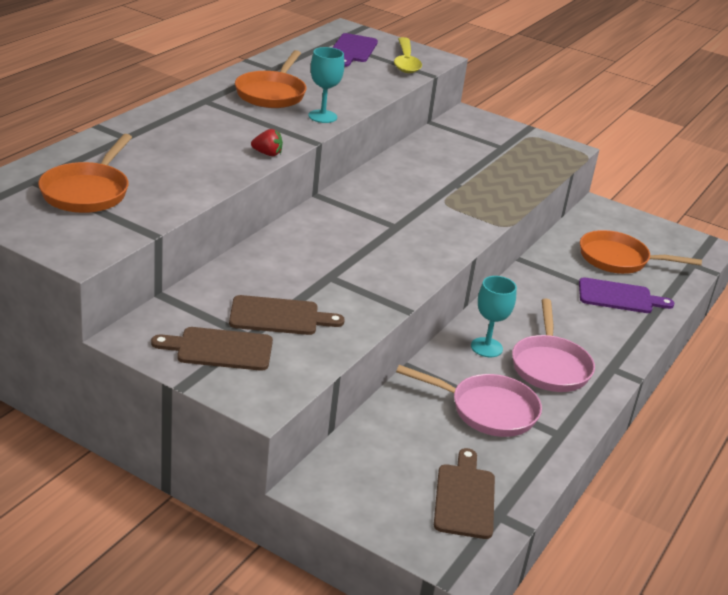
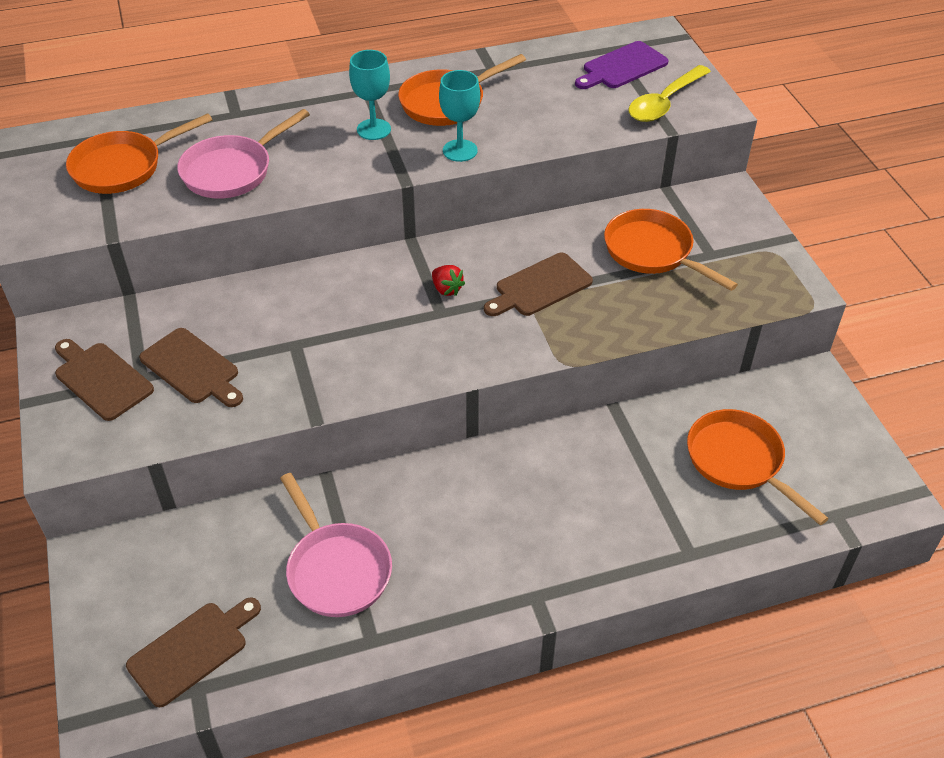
camera: 45 degrees right, 15 degrees up
red strawberry [251,129,283,156] -> red strawberry moved to [432,265,465,296]
turquoise goblet [471,276,517,357] -> turquoise goblet moved to [349,50,391,140]
pink pan [512,299,595,392] -> pink pan moved to [177,109,310,199]
purple cutting board [579,277,674,313] -> none
none -> brown cutting board [484,253,593,316]
none -> orange pan [604,209,738,291]

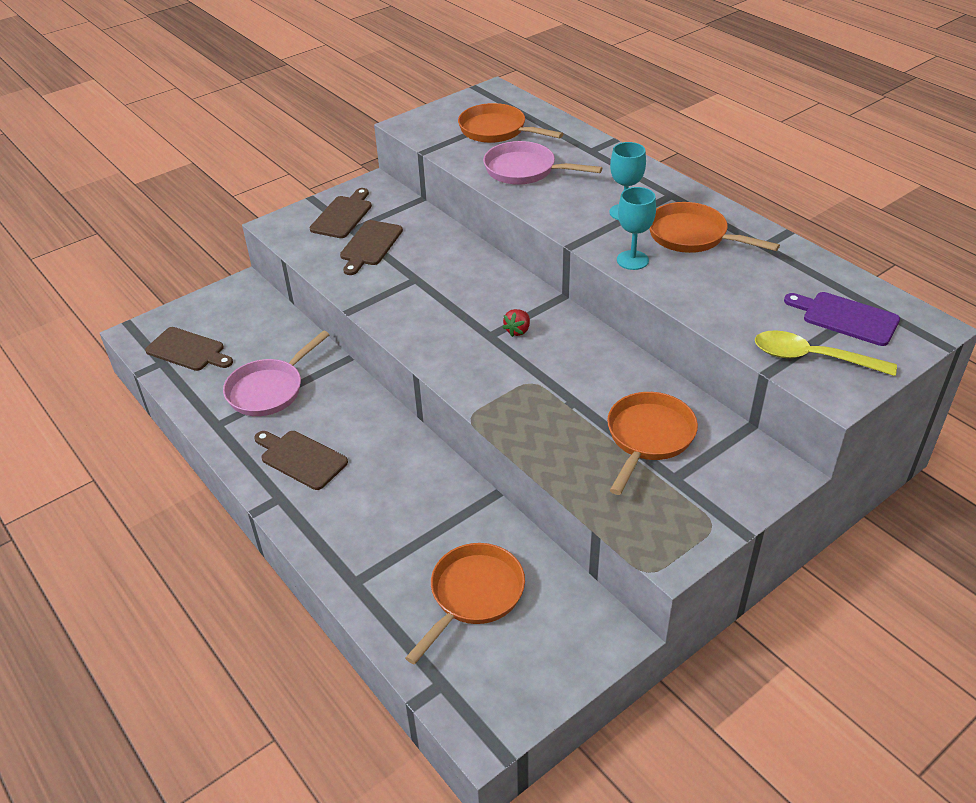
camera: 70 degrees right, 5 degrees down
brown cutting board [484,253,593,316] -> brown cutting board moved to [254,431,348,490]

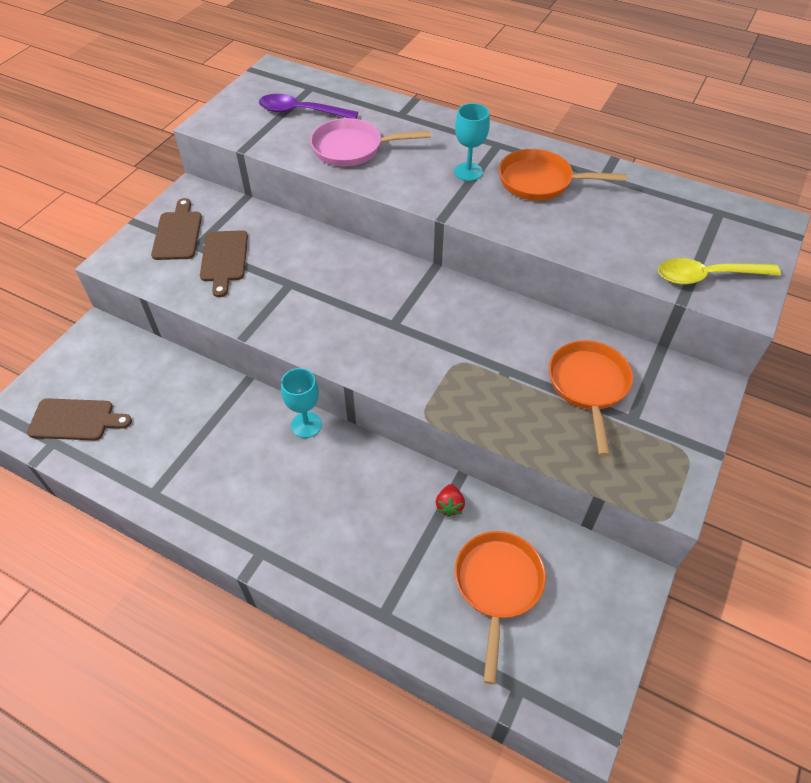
camera: 25 degrees left, 10 degrees up
pink pan [223,330,330,416] -> none
brown cutting board [254,431,348,490] -> none
orange pan [458,103,563,143] -> purple spoon [259,94,358,119]
red strawberry [502,309,530,337] -> red strawberry moved to [436,484,465,517]
turquoise goblet [617,187,656,270] -> turquoise goblet moved to [281,368,322,438]
purple cutting board [784,292,900,346] -> none

